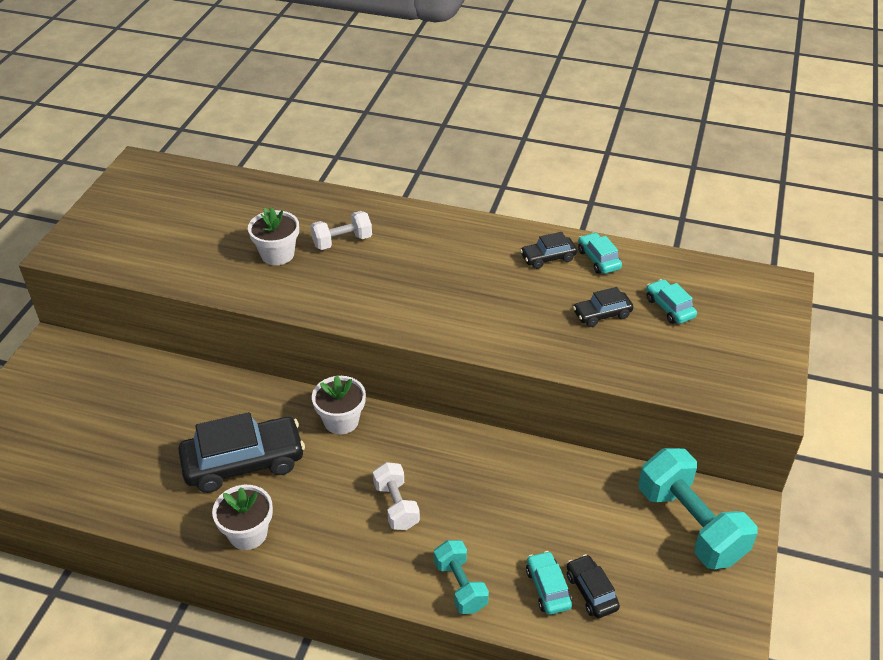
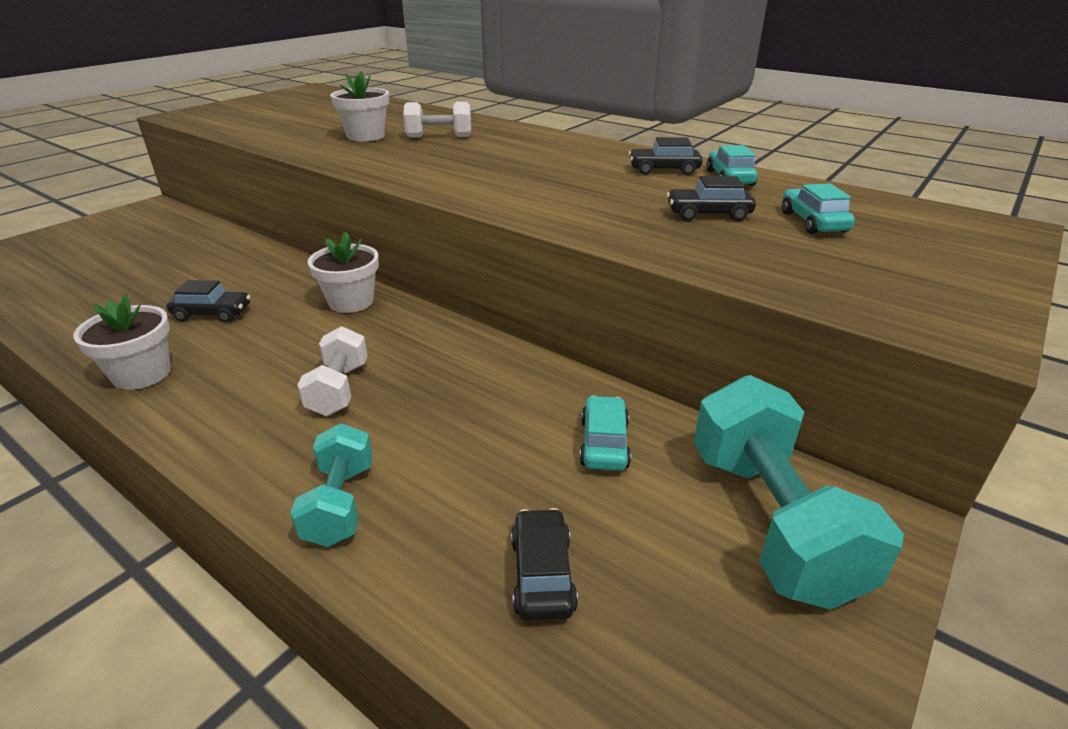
camera: 20 degrees right, 10 degrees down
black car [178,412,305,493] -> black car [166,280,250,322], size x0.50
turquoise car [526,551,572,615] -> turquoise car moved to [579,396,631,471]

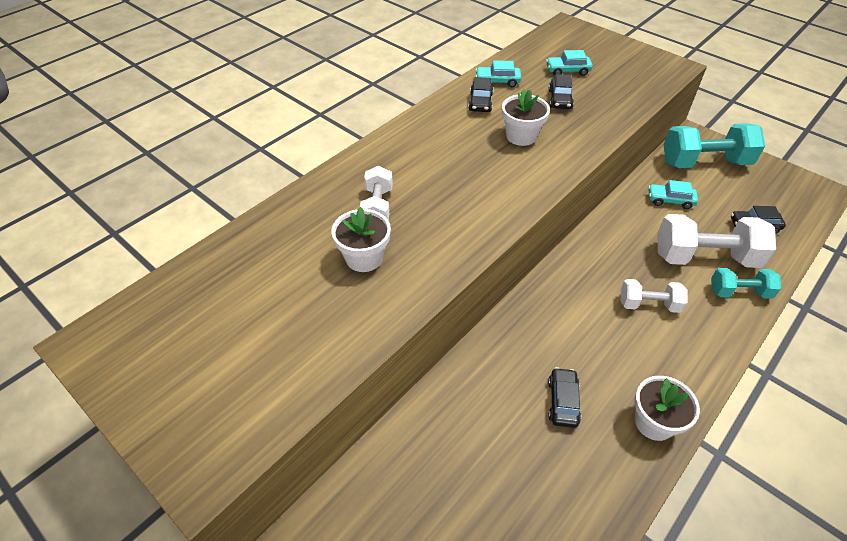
camera: 85 degrees left, 15 degrees up
white flower pot [308,232,379,313] -> white flower pot moved to [502,89,550,146]
none -> white dumbbell [657,214,776,268]

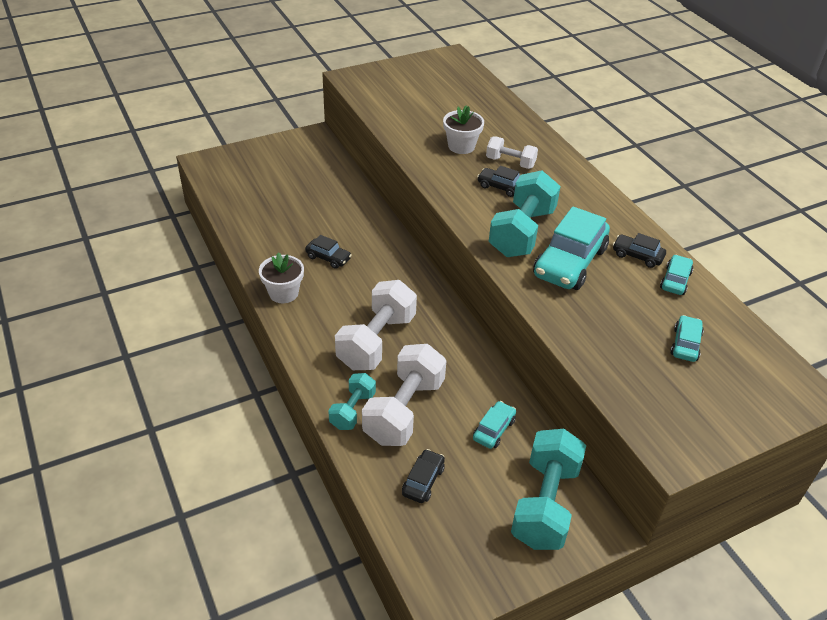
camera: 110 degrees right, 5 degrees down
white flower pot [502,89,550,146] -> turquoise car [533,206,610,290]
black car [549,74,574,109] -> black car moved to [477,166,520,197]
white dumbbell [621,279,687,313] -> white dumbbell [335,280,417,370], size x1.79
none -> turquoise dumbbell [489,170,561,257]

